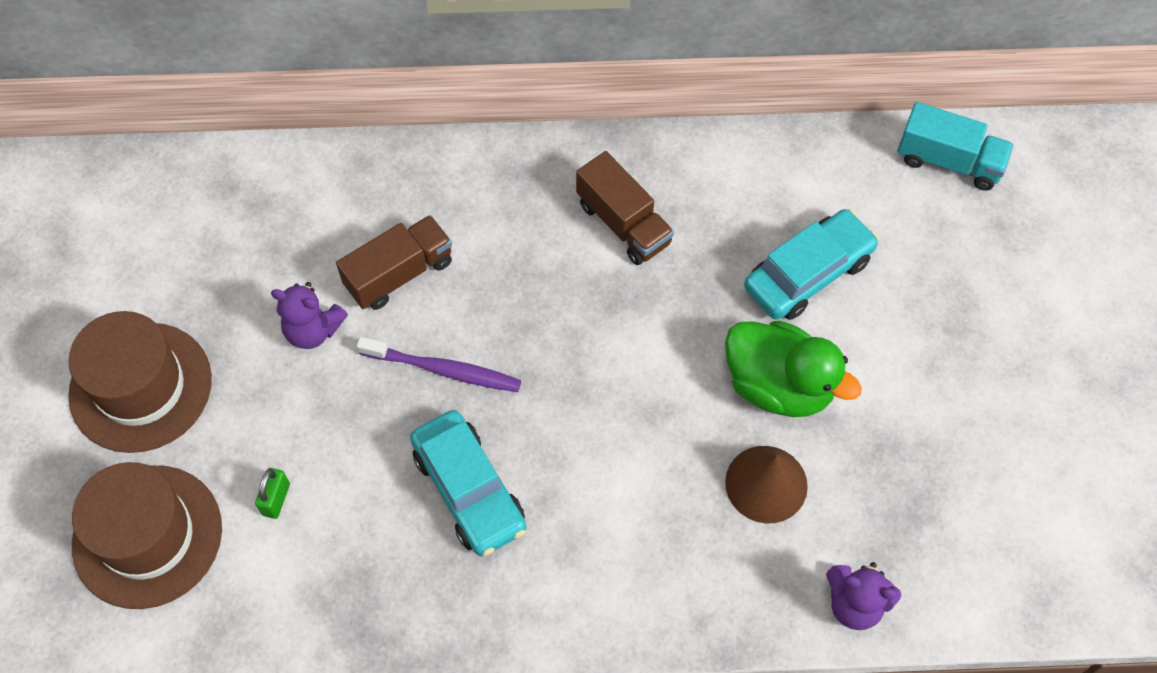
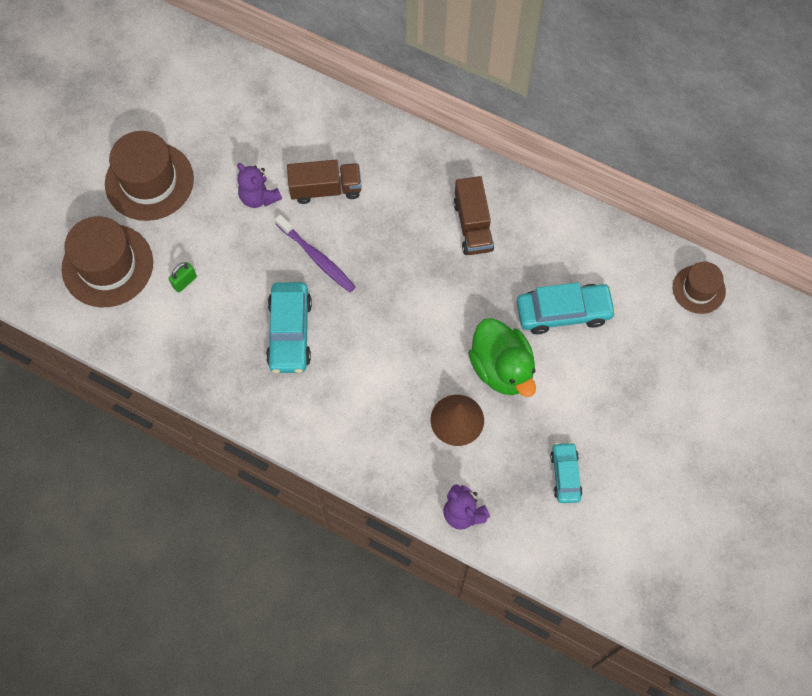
camera: 30 degrees right, 5 degrees up
turquoise truck [897,102,1014,191] -> brown hat [673,262,726,314]
none -> turquoise car [550,442,582,503]

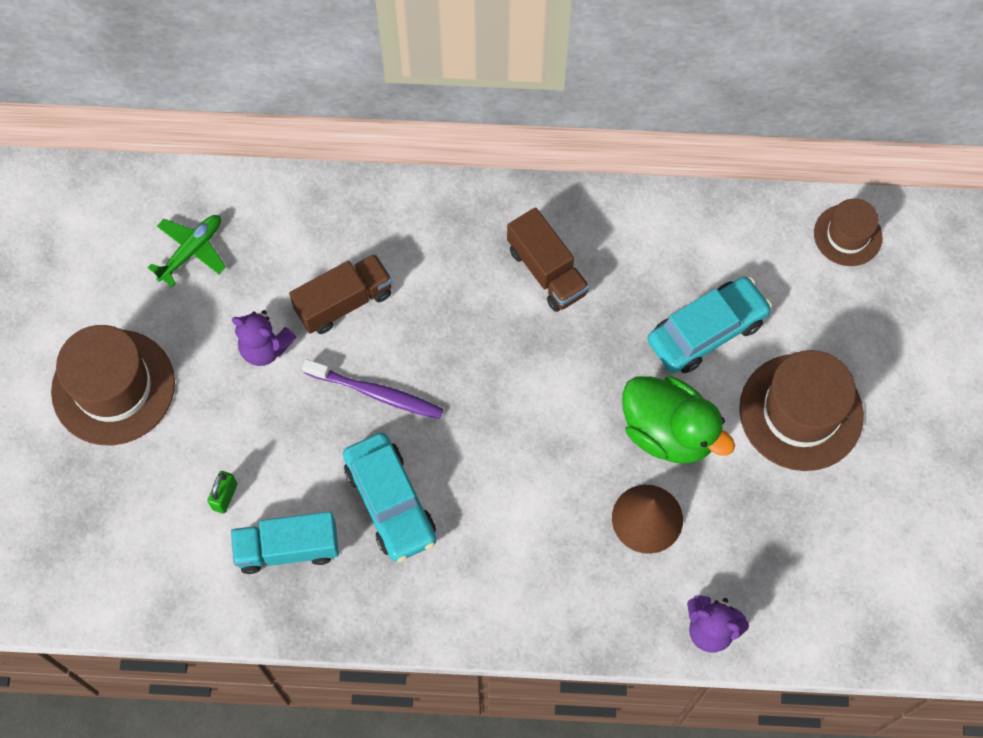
camera: 25 degrees left, 0 degrees up
brown hat [62,216,153,307] -> brown hat moved to [739,350,864,471]
turquoise car [550,442,582,503] -> none
none -> green plane [147,215,226,288]
none -> turquoise truck [231,511,339,574]

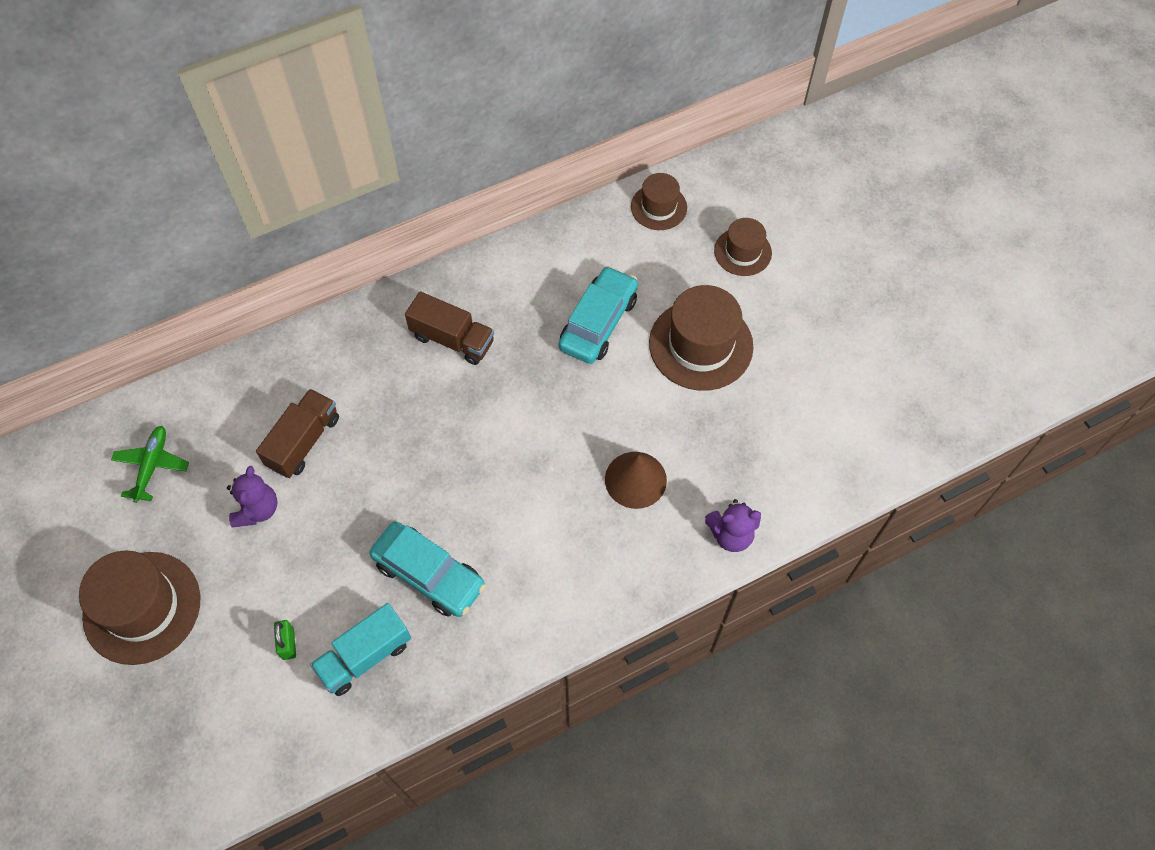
camera: 30 degrees left, 5 degrees down
purple teddy bear [232,310,296,366] -> purple teddy bear turned 75 degrees counterclockwise [227,466,278,527]
purple toothbrush [302,359,443,419] -> none
green duck [622,376,735,463] -> none
none -> brown hat [714,218,772,276]

